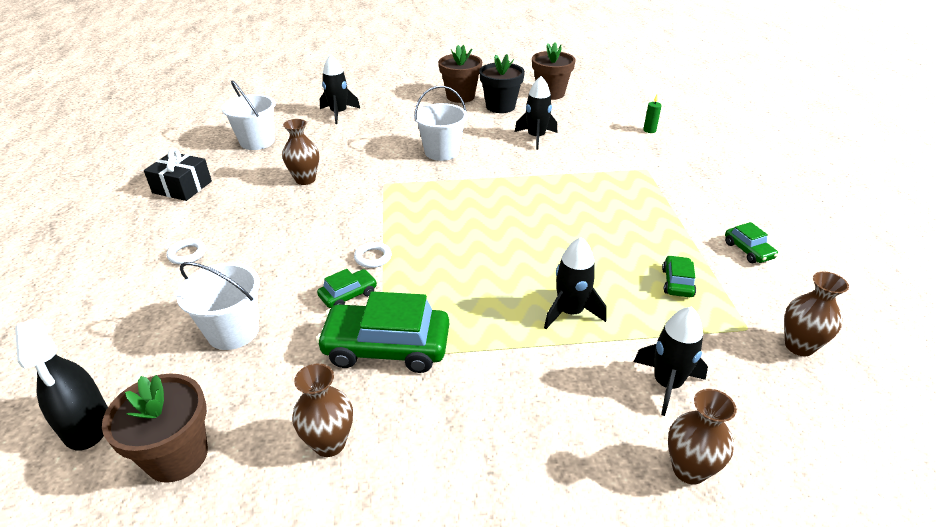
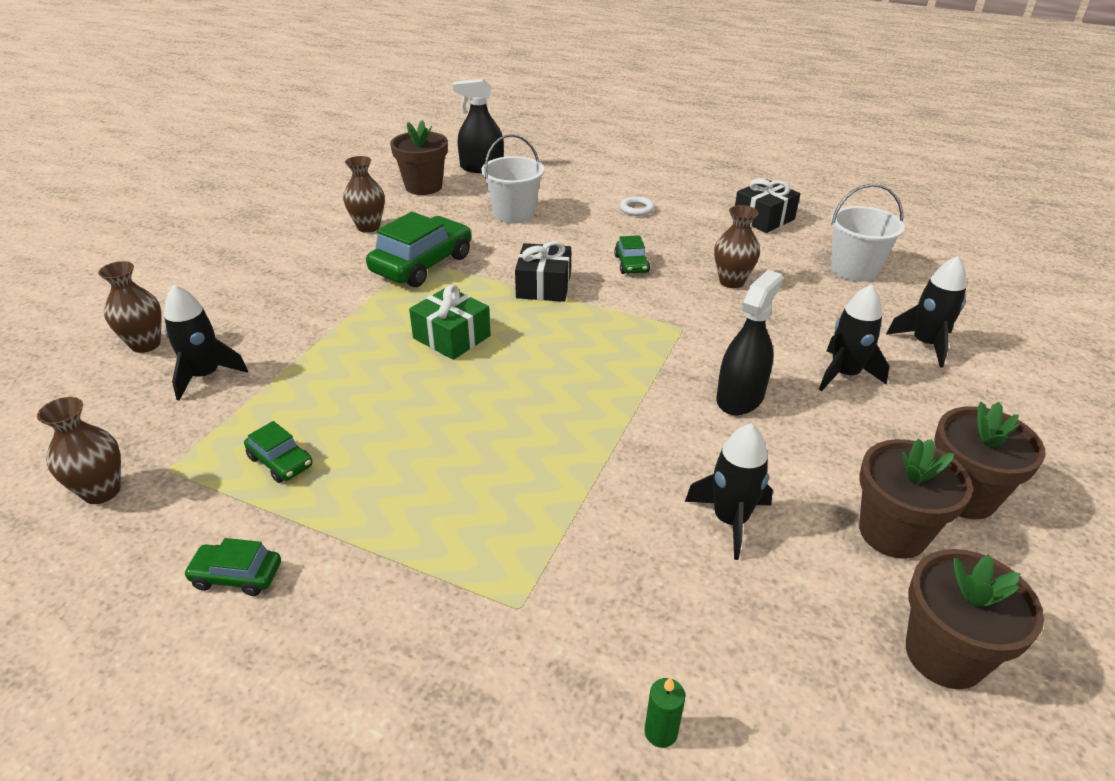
camera: 120 degrees right, 0 degrees up
green car [317,269,377,308] -> green car moved to [614,235,650,274]
white ring [354,242,392,268] -> black gift [515,241,571,302]
white bucket [414,86,468,161] -> black spray bottle [716,270,783,415]
black flower pot [479,54,525,113] -> brown flower pot [859,439,973,559]
black rocket [544,237,607,329] -> black rocket moved to [819,284,889,391]
none -> green gift [409,284,491,360]

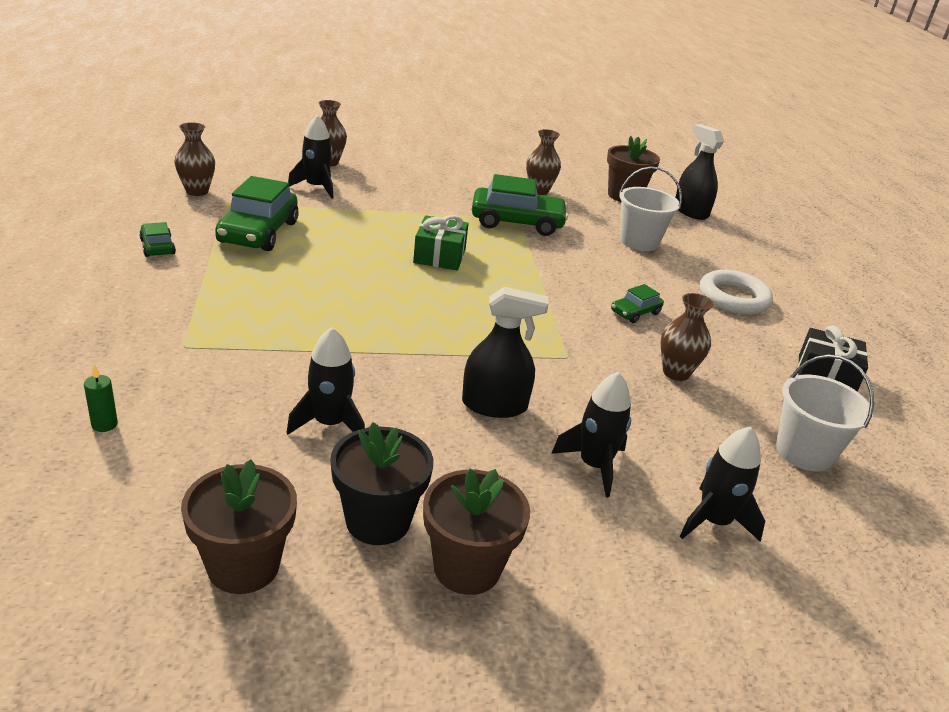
camera: 55 degrees right, 5 degrees down
green car [244,421,312,483] -> green car [215,176,299,251], size x2.01
black gift [515,241,571,302] -> none
white ring [620,196,654,216] -> white ring [700,270,773,314], size x1.96
brown flower pot [859,439,973,559] -> black flower pot [330,422,433,545]

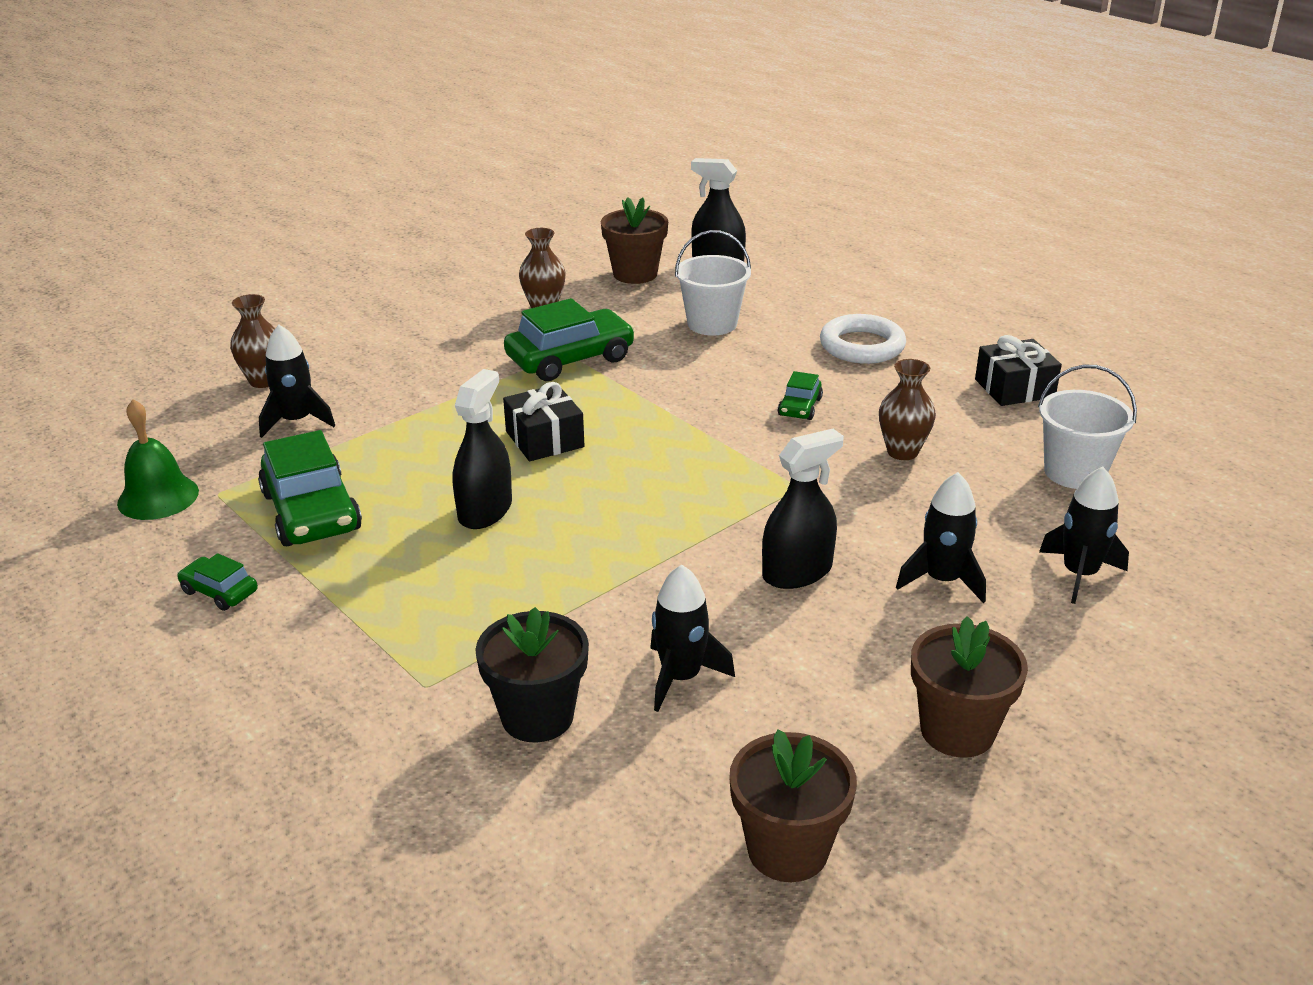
camera: 30 degrees left, 0 degrees up
green candle [84,364,118,432] -> none
brown vase [174,122,215,196] -> green bell [117,399,199,520]
black flower pot [330,422,433,545] -> black flower pot moved to [475,607,589,742]
green gift [413,215,469,270] -> black gift [503,382,584,461]
none -> black spray bottle [453,369,512,529]

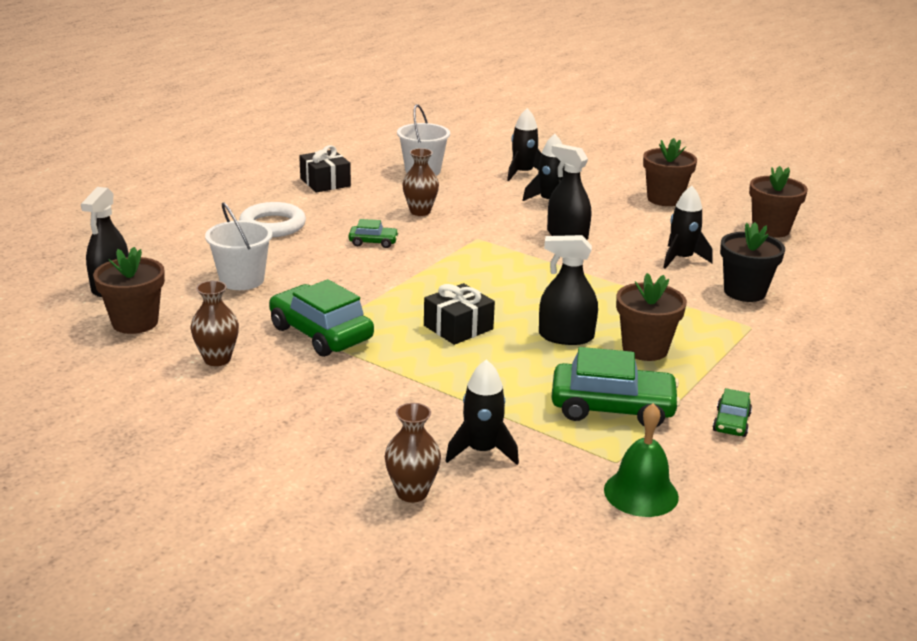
camera: 105 degrees left, 5 degrees down
green car [258,430,362,546] -> green car turned 45 degrees clockwise [551,347,680,427]
none -> brown flower pot [616,273,687,361]

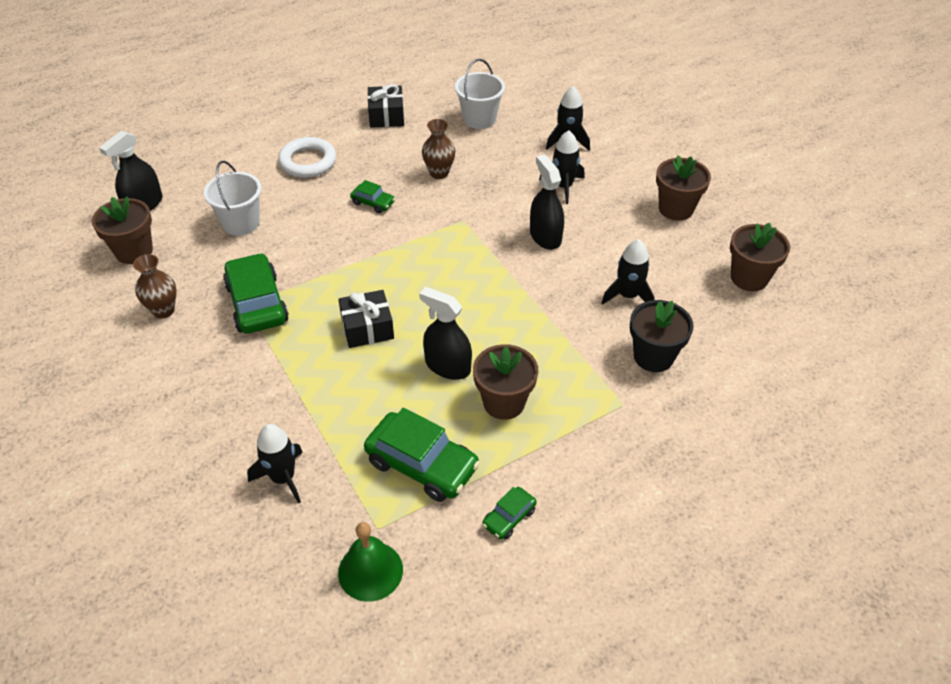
camera: 25 degrees right, 20 degrees up
brown vase [385,403,441,503] -> none

